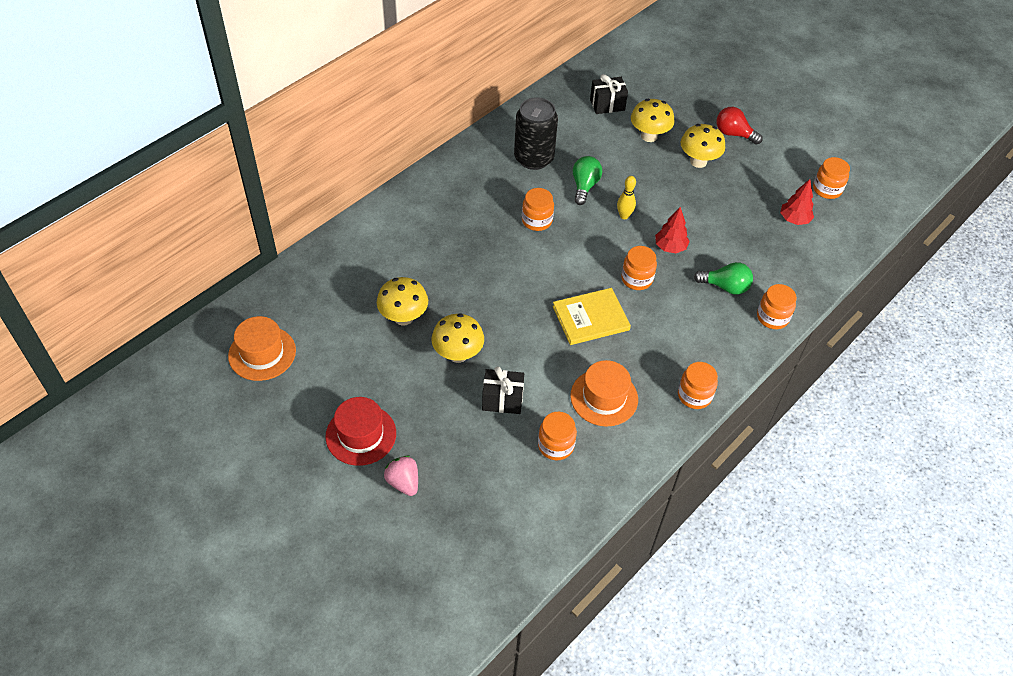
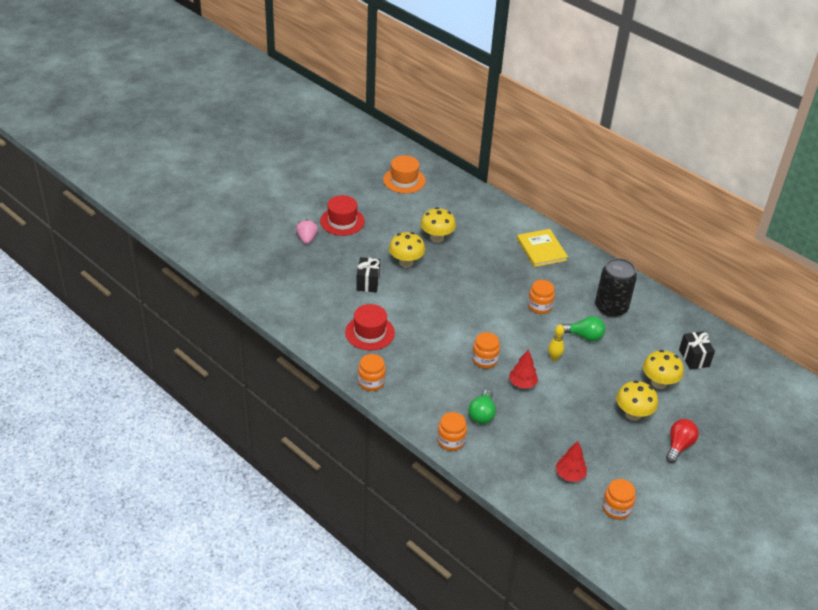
camera: 90 degrees right, 10 degrees down
pink strawberry [384,455,418,496] -> pink strawberry turned 60 degrees counterclockwise [296,219,318,244]
orange jar [538,412,577,460] -> none
yellow book [553,288,631,345] -> yellow book moved to [517,229,568,267]
orange hat [570,360,638,427] -> red hat [345,304,395,351]

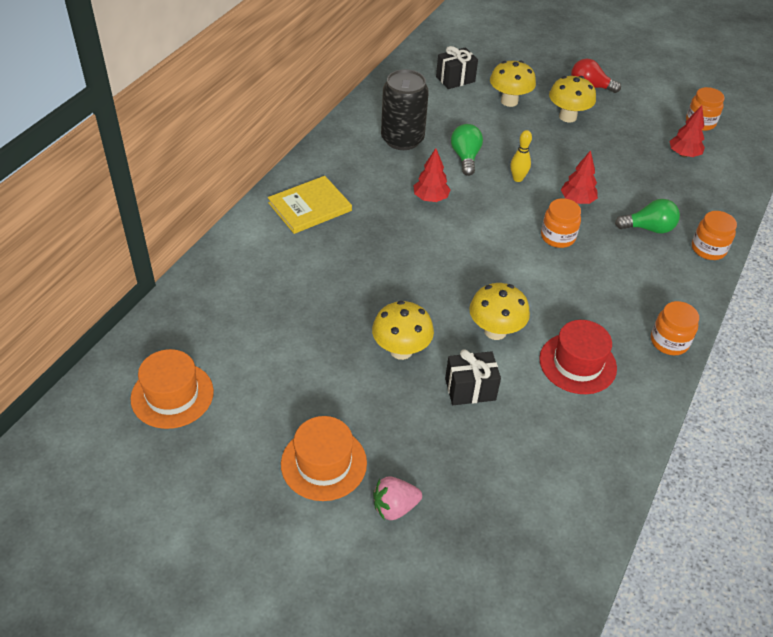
camera: 105 degrees left, 5 degrees up
red hat [320,195,365,236] -> orange hat [281,416,367,501]
yellow mushroom [420,207,456,243] -> yellow mushroom moved to [469,283,530,340]
orange jar [528,280,555,314] -> red tree [414,148,451,202]

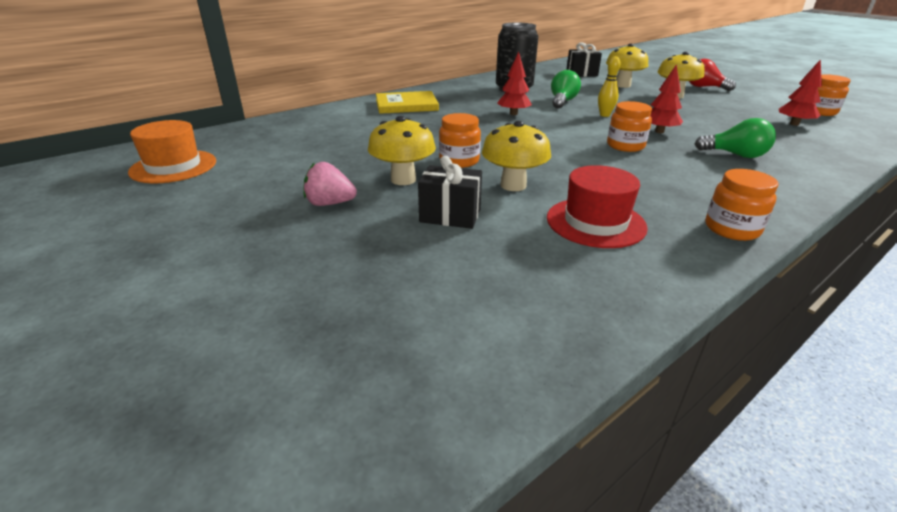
camera: 25 degrees right, 15 degrees down
orange hat [281,416,367,501] -> none
pink strawberry [373,476,422,520] -> pink strawberry moved to [303,162,357,206]
orange jar [692,211,737,260] -> orange jar moved to [439,113,481,168]

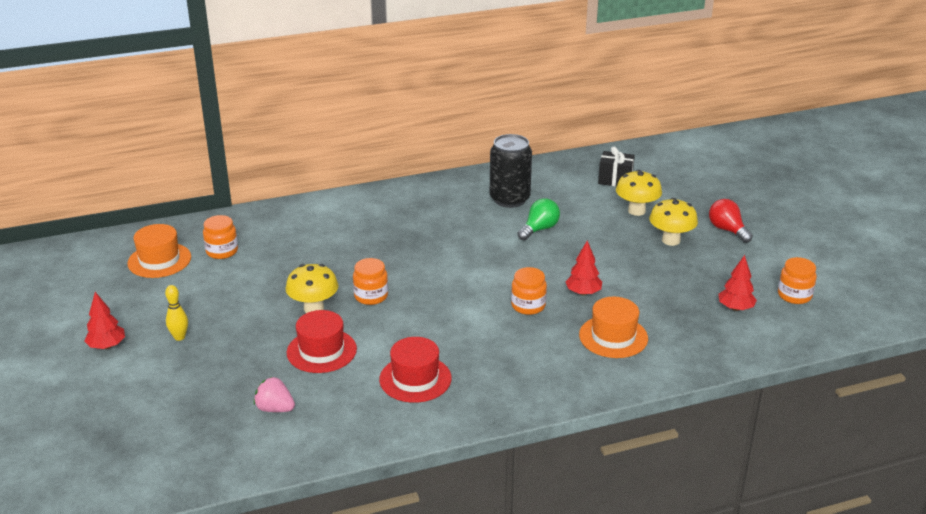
camera: 20 degrees right, 0 degrees up
pink strawberry [303,162,357,206] -> pink strawberry moved to [254,376,295,412]
yellow book [376,91,439,114] -> none
black gift [418,156,482,229] -> red hat [287,310,357,373]
yellow mushroom [482,121,551,191] -> none
red tree [497,52,532,115] -> red tree moved to [84,292,125,349]
yellow bowling pin [598,56,620,117] -> yellow bowling pin moved to [165,285,188,341]
green light bulb [695,118,776,158] -> orange hat [579,297,648,358]
orange jar [705,169,779,241] -> orange jar moved to [203,215,238,259]

